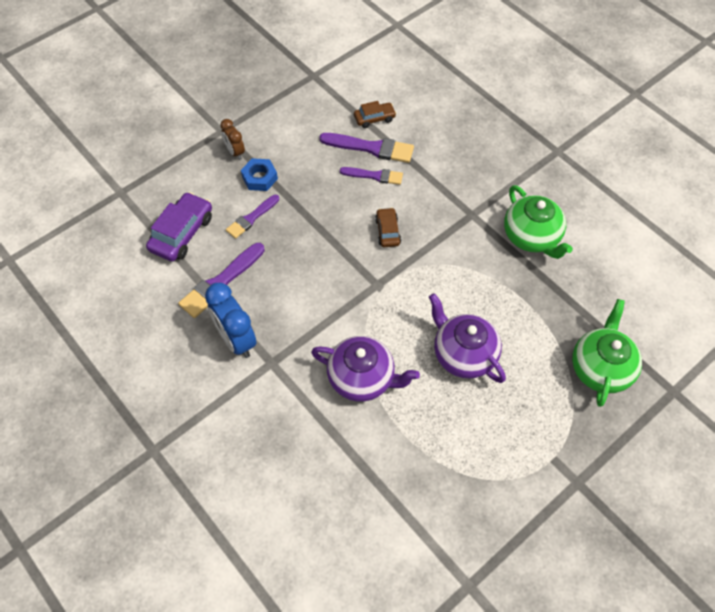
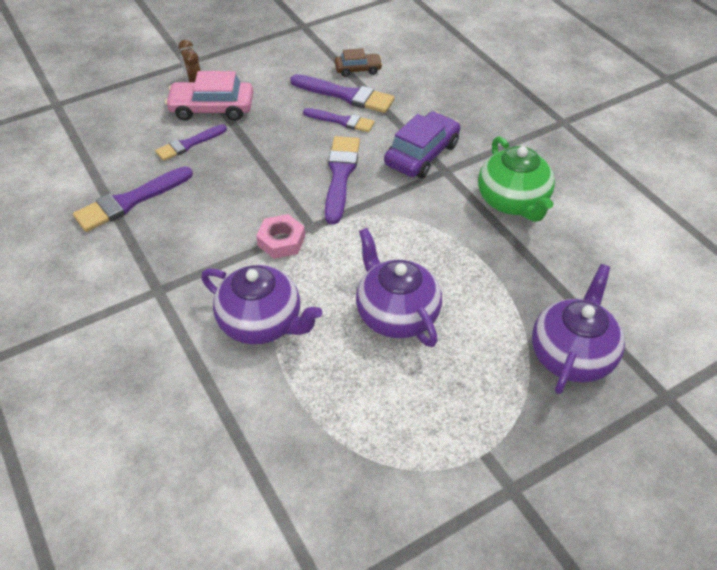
camera: 10 degrees right, 10 degrees down
purple car [146,192,212,261] -> purple car moved to [384,111,460,178]
blue clock [205,283,257,358] -> none
blue nut [241,158,278,191] -> pink car [165,71,253,121]
brown car [375,208,401,247] -> purple brush [325,136,360,224]
green teapot [572,299,642,407] -> purple teapot [532,264,625,394]
none -> pink nut [256,214,305,259]

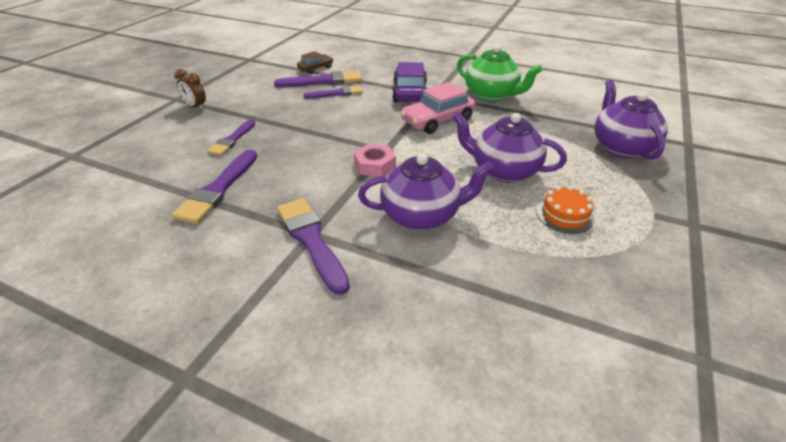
camera: 35 degrees left, 10 degrees down
pink car [165,71,253,121] -> pink car moved to [401,82,476,134]
purple brush [325,136,360,224] -> purple brush moved to [277,198,350,295]
none -> orange cake [536,186,594,234]

